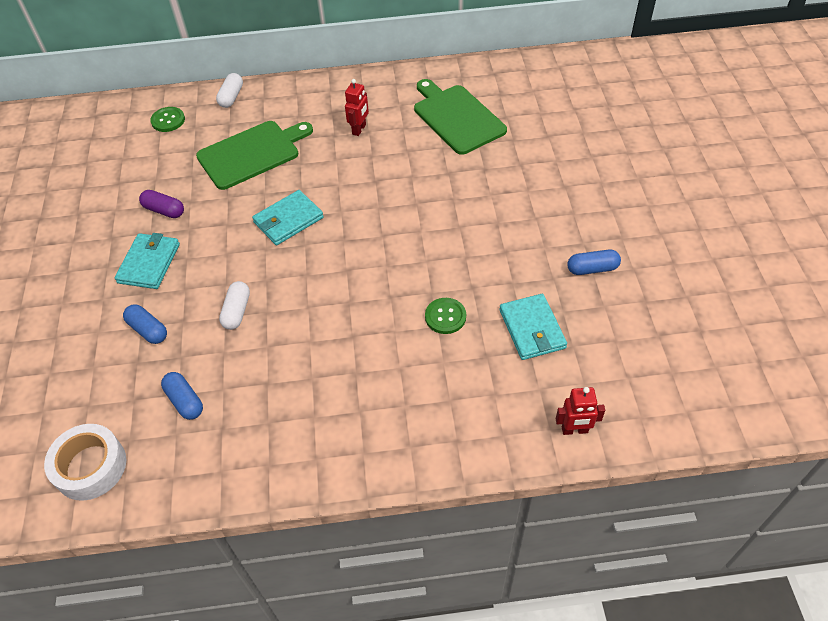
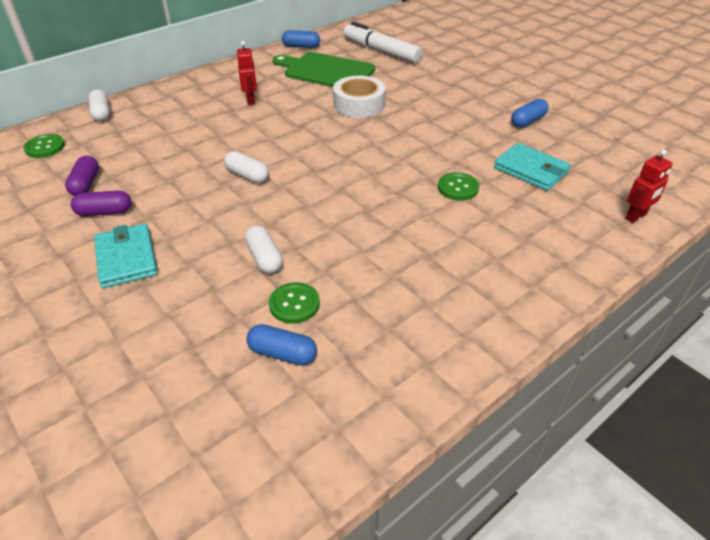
camera: 35 degrees left, 10 degrees down
white tape [44,424,126,501] -> white tape moved to [333,76,386,118]
blue capsule [123,304,167,344] -> blue capsule moved to [282,30,320,48]
green cutting board [196,121,313,190] -> none
turquoise wallet [252,190,324,245] -> white capsule [224,151,269,183]
none -> purple capsule [65,156,99,196]
none -> green button [269,282,320,324]
none -> white marker [344,22,422,63]

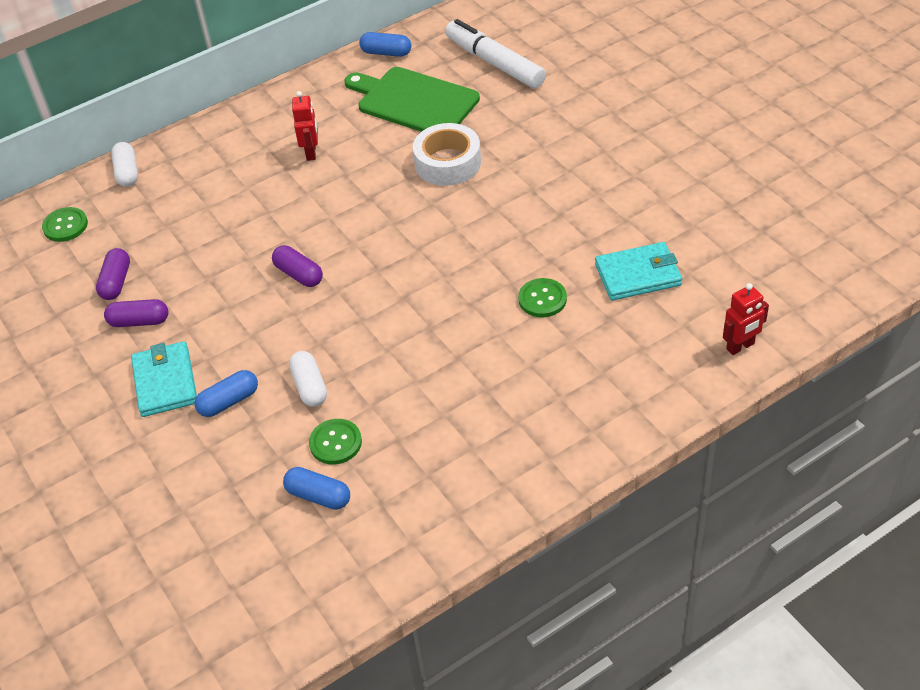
camera: 10 degrees right, 5 degrees up
white capsule [224,151,269,183] -> purple capsule [272,245,323,287]
turquoise wallet [494,143,570,191] -> turquoise wallet turned 60 degrees counterclockwise [595,242,682,301]
blue capsule [511,99,548,128] -> blue capsule moved to [195,370,258,417]

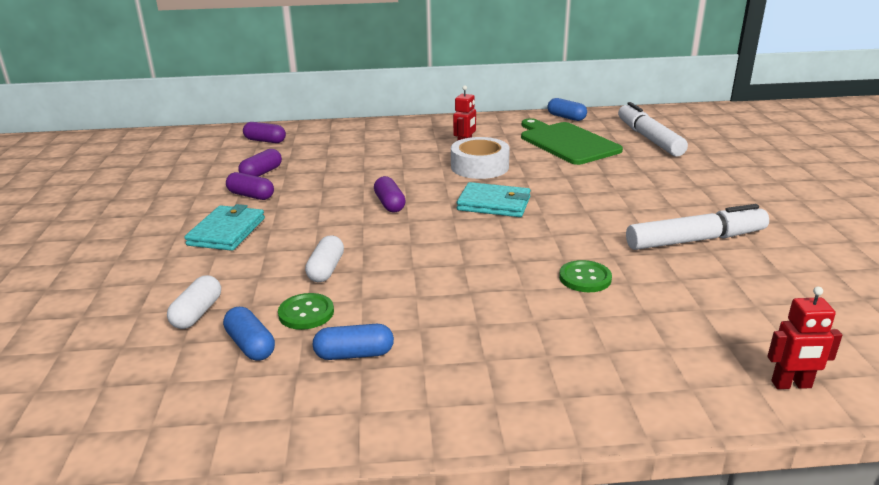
camera: 25 degrees right, 20 degrees down
green button [42,207,88,242] -> purple capsule [243,122,286,143]
white capsule [111,142,138,187] -> white capsule moved to [167,275,221,329]
blue capsule [195,370,258,417] -> blue capsule moved to [313,324,394,360]
white tape [413,123,481,186] -> white tape moved to [451,137,510,179]
turquoise wallet [595,242,682,301] -> turquoise wallet moved to [457,182,531,217]
none -> white marker [626,204,769,250]

